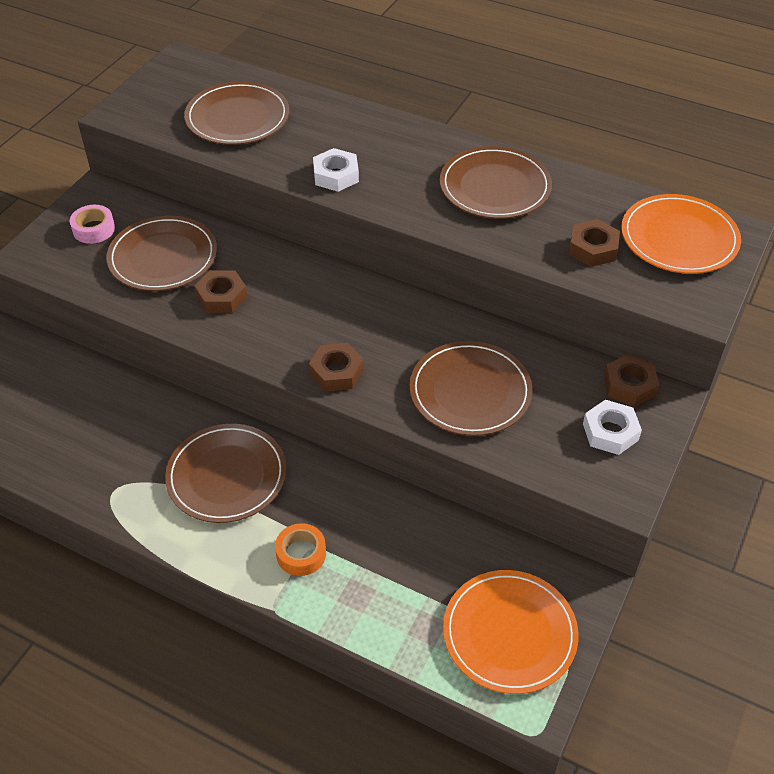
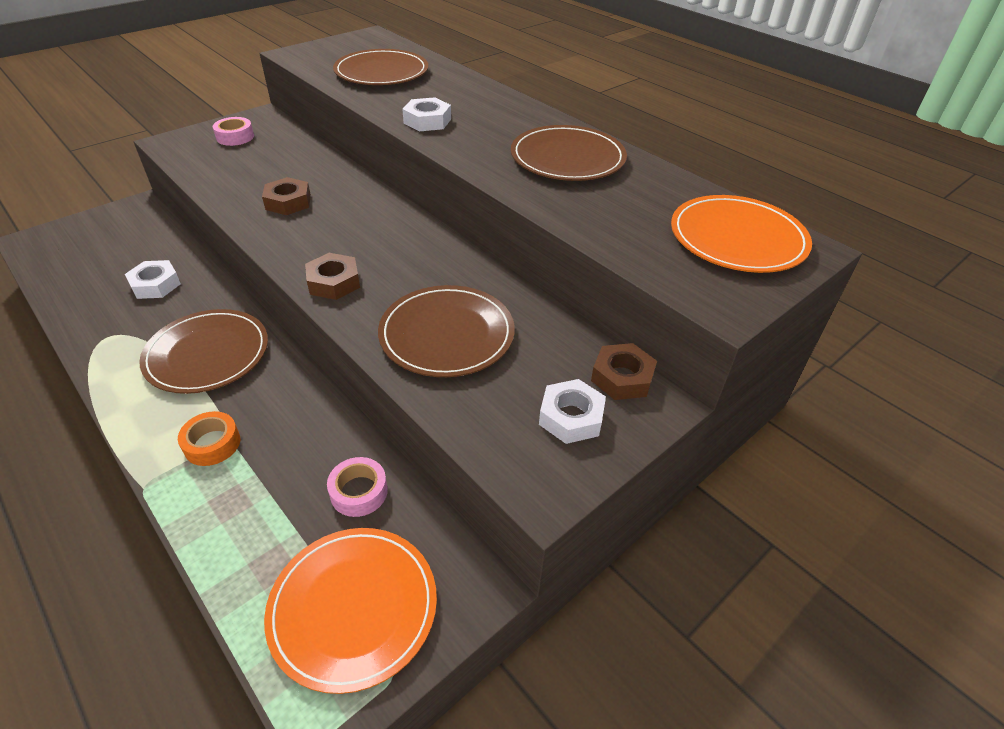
camera: 20 degrees right, 5 degrees down
brown plate [106,216,217,291] -> none
brown nut [569,219,620,267] -> none
none -> white nut [125,260,181,299]
none -> pink tape [327,457,388,517]

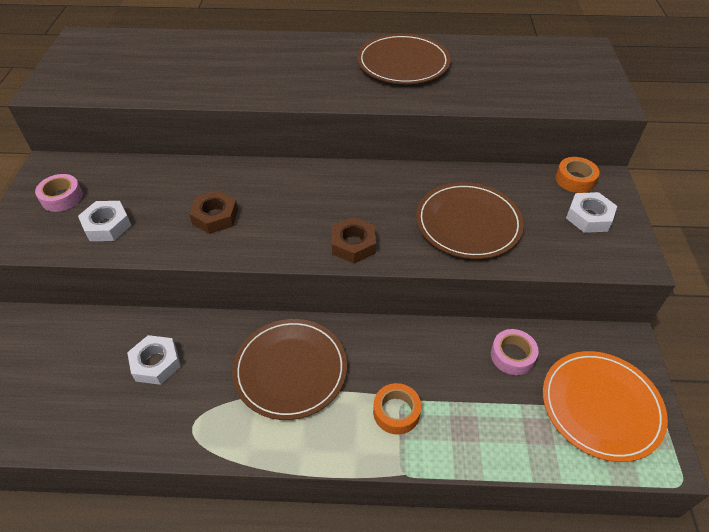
camera: 45 degrees left, 5 degrees up
brown plate [333,49,428,85] -> none
white nut [402,97,451,132] -> white nut moved to [78,201,131,241]
brown nut [591,343,657,400] -> orange tape [556,157,600,193]
orange plate [671,195,812,273] -> none

